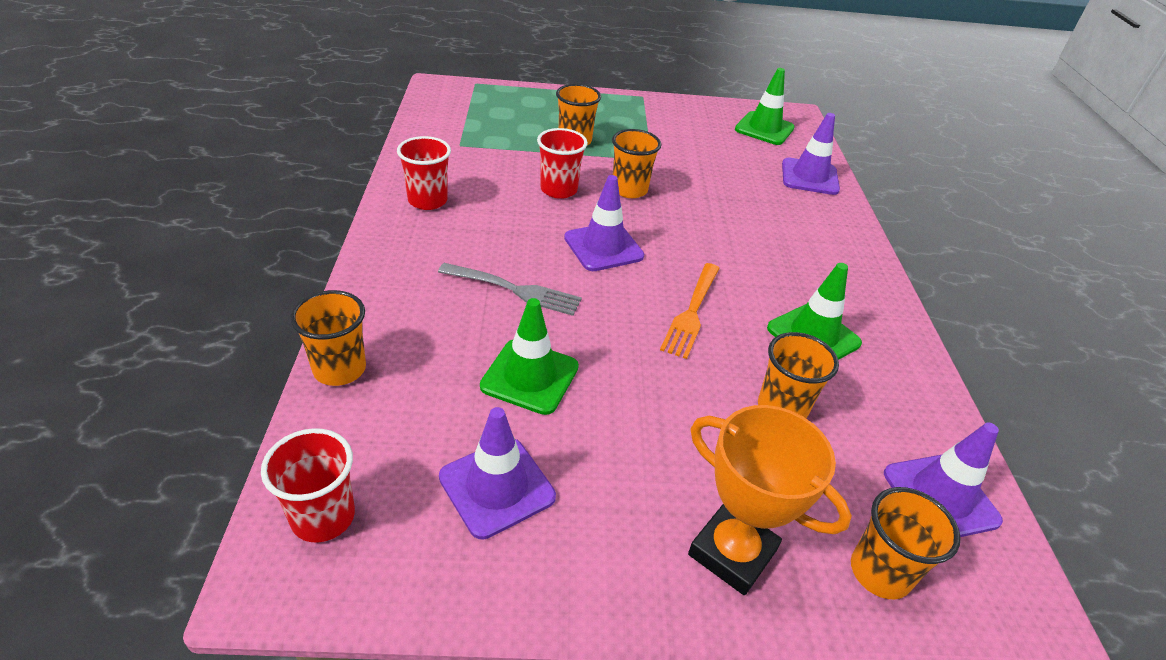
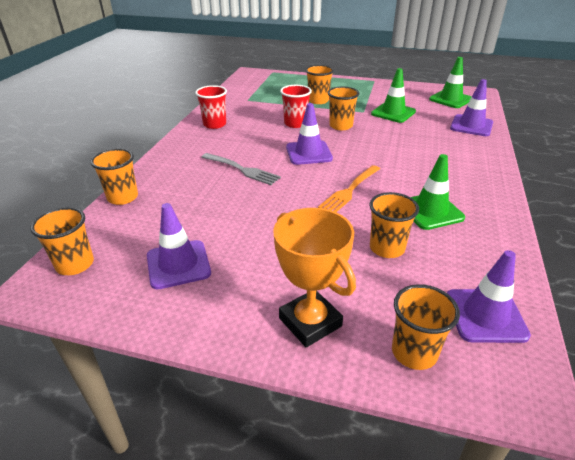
camera: 20 degrees right, 5 degrees down
red cup [261,428,355,542] -> orange cup [30,207,94,275]
green traffic cone [480,298,579,415] -> green traffic cone moved to [371,68,416,123]

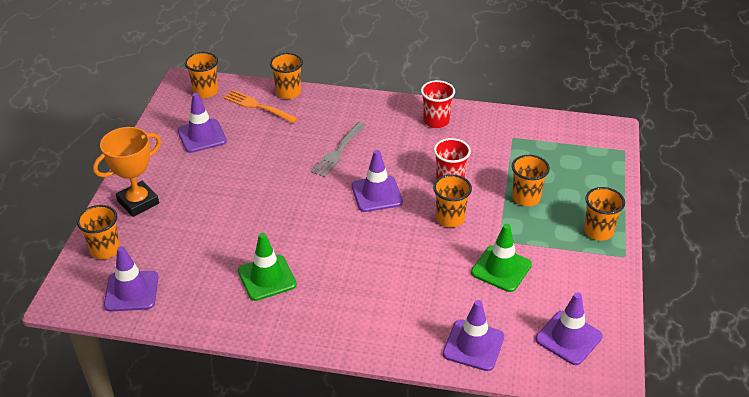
camera: 85 degrees right, 5 degrees up
orange fork [318,165,380,212] -> orange fork moved to [224,90,298,123]
orange cup [369,192,419,258] -> orange cup moved to [584,187,625,241]
green traffic cone [429,57,472,108] -> purple traffic cone [536,293,603,365]

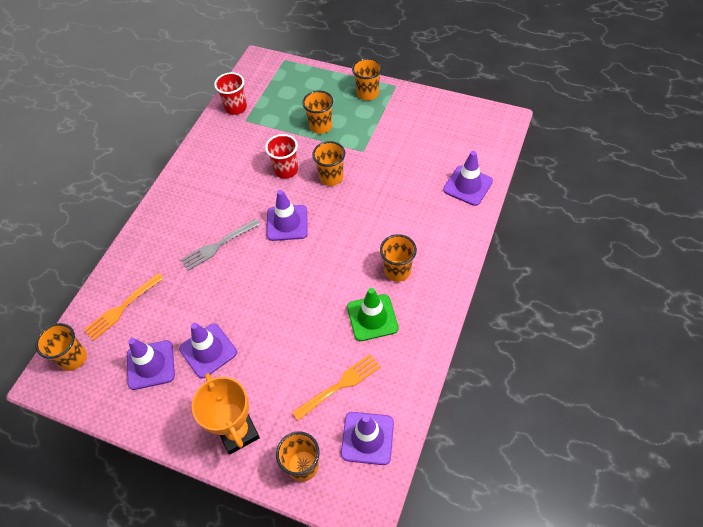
camera: 75 degrees left, 15 degrees up
orange cup [270,53,303,99] -> orange cup moved to [380,234,417,282]
grey fork [311,122,366,177] -> grey fork turned 105 degrees clockwise [181,219,261,271]
red cup [421,80,455,128] -> red cup moved to [214,72,247,115]
green traffic cone [471,224,532,292] -> none
purple traffic cone [536,293,603,365] -> purple traffic cone moved to [179,323,237,378]
none -> orange fork [292,354,381,421]

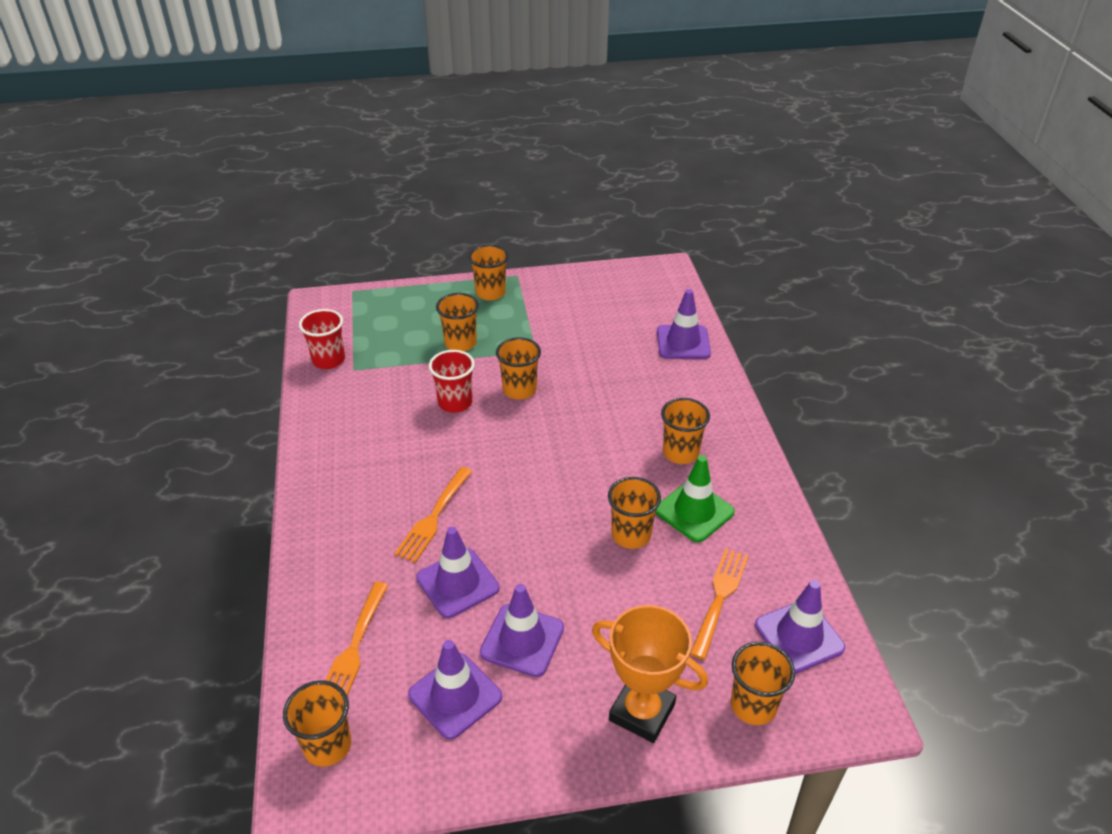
camera: 35 degrees left, 15 degrees down
grey fork [181,219,261,271] -> orange fork [394,467,472,563]
purple traffic cone [267,190,308,241] -> purple traffic cone moved to [416,527,499,618]
none -> orange cup [608,477,661,549]

